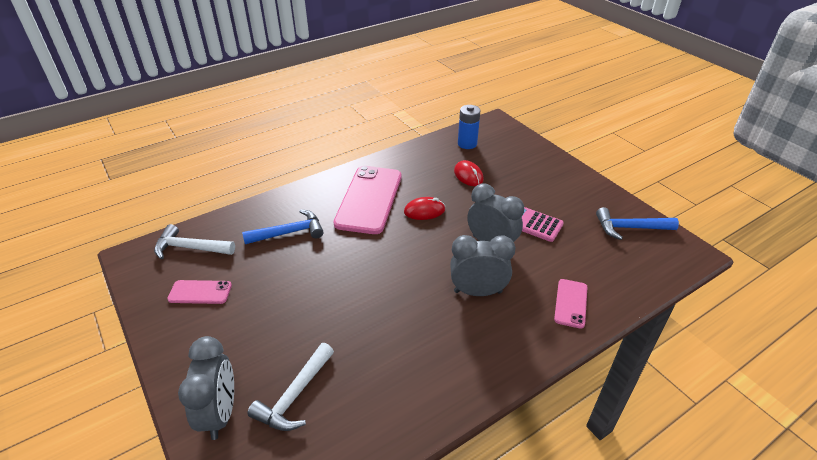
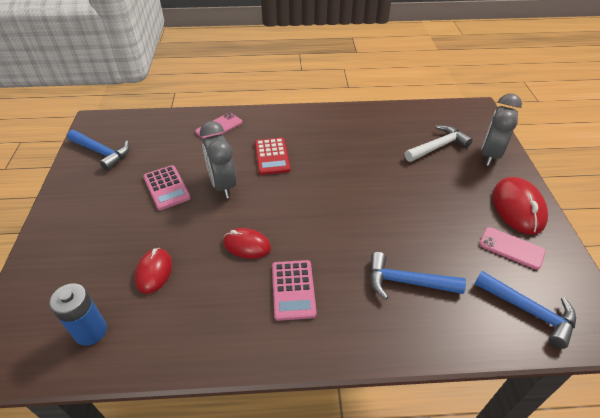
camera: 150 degrees left, 5 degrees up
white hammer [154,224,235,260] -> blue hammer [474,271,576,349]
pink phone [334,166,401,234] -> pink calculator [272,260,317,321]
grey clock [450,235,515,296] -> red calculator [255,138,291,175]
none -> red mouse [492,177,548,234]

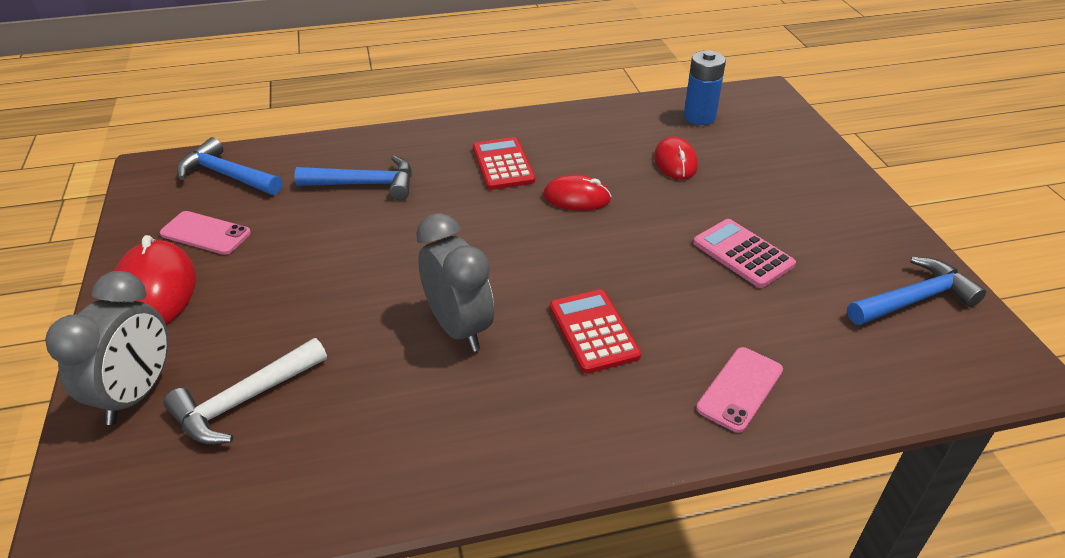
camera: 170 degrees right, 5 degrees down
blue hammer [67,130,130,171] -> blue hammer turned 135 degrees clockwise [847,257,986,325]
grey clock [200,121,236,198] -> grey clock moved to [416,213,494,352]
pink calculator [272,260,317,321] -> red calculator [473,137,535,190]

